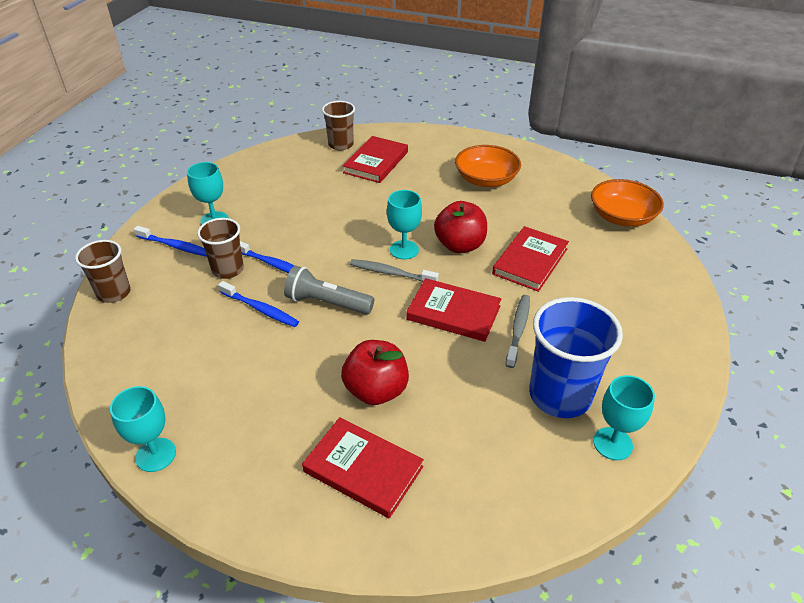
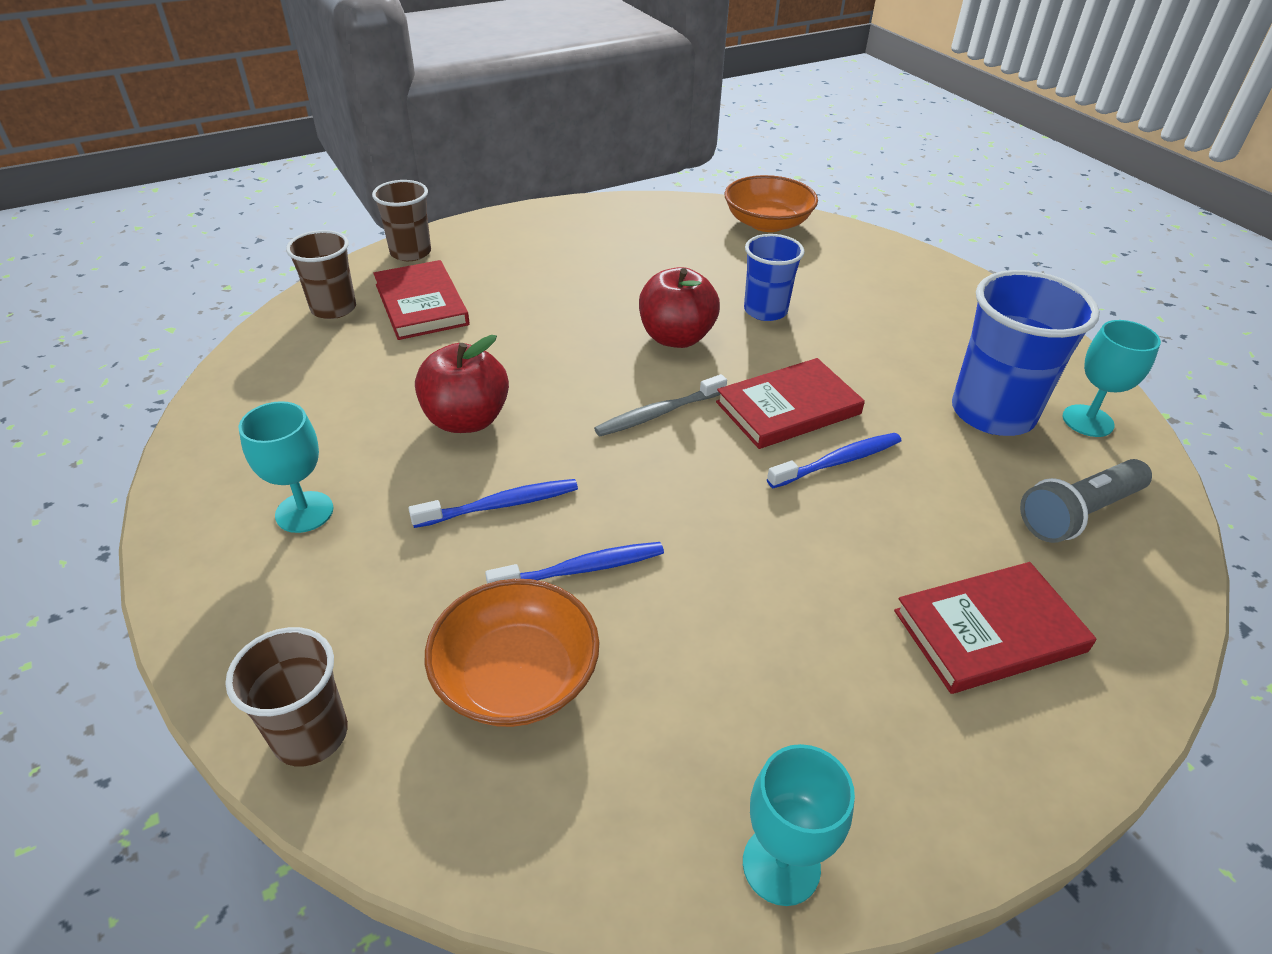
camera: 50 degrees left, 0 degrees up
blue toothbrush [134,226,207,257] -> blue toothbrush moved to [767,433,901,488]
brown cup [197,218,244,279] -> brown cup moved to [372,180,431,261]
grey flashlight [284,266,374,314] -> grey flashlight moved to [1020,459,1152,543]
red apple [341,340,409,405] -> red apple moved to [415,335,509,433]
turquoise goblet [387,190,422,259] -> none
orange bowl [455,145,521,187] -> orange bowl moved to [425,579,599,727]
red book [492,226,569,292] -> blue cup [744,234,805,321]
grey toothbrush [506,295,530,368] -> none

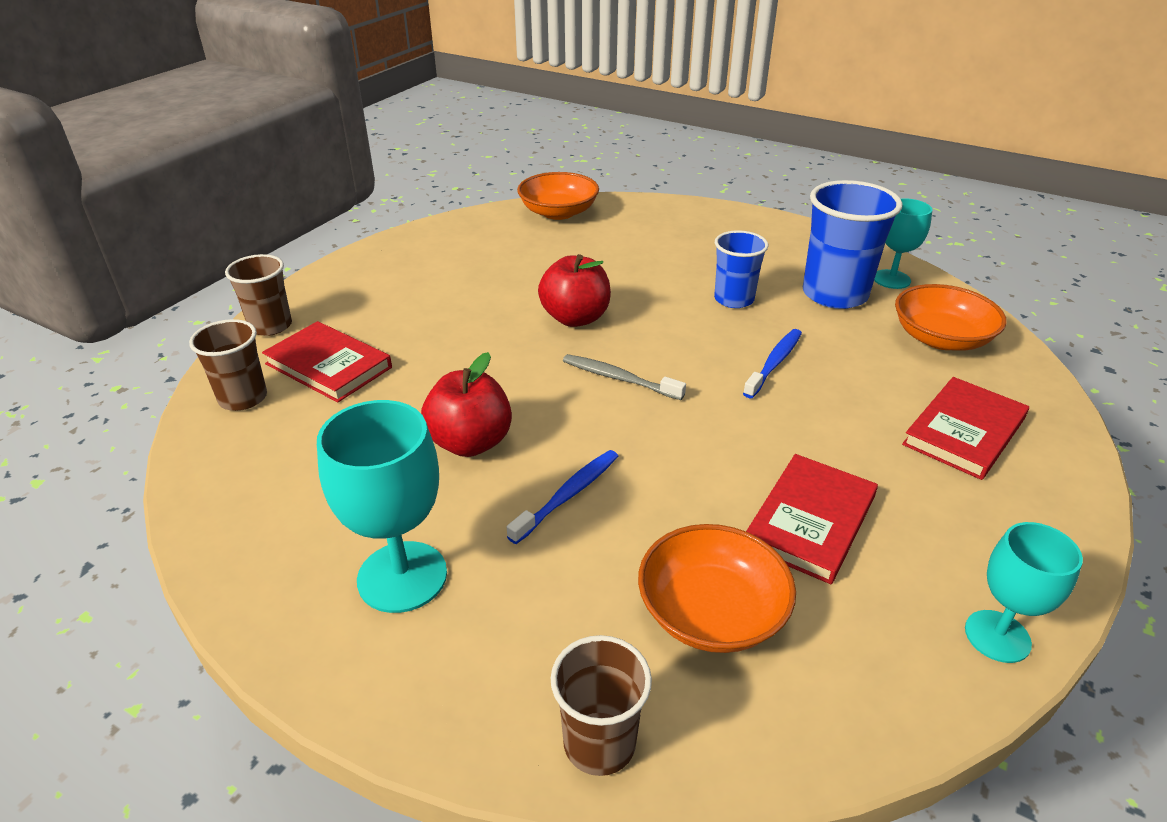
camera: 30 degrees left, 5 degrees down
turquoise goblet [239,401,333,533] -> turquoise goblet [317,400,447,613], size x1.55
blue toothbrush [485,542,664,584] -> none
grey toothbrush [594,374,727,436] -> grey toothbrush turned 90 degrees clockwise [563,354,686,400]
red book [716,358,865,449] -> red book moved to [746,454,878,584]
blue cup [744,234,805,321] -> blue cup moved to [714,230,768,308]
grey flashlight [1020,459,1152,543] -> orange bowl [895,284,1007,351]

